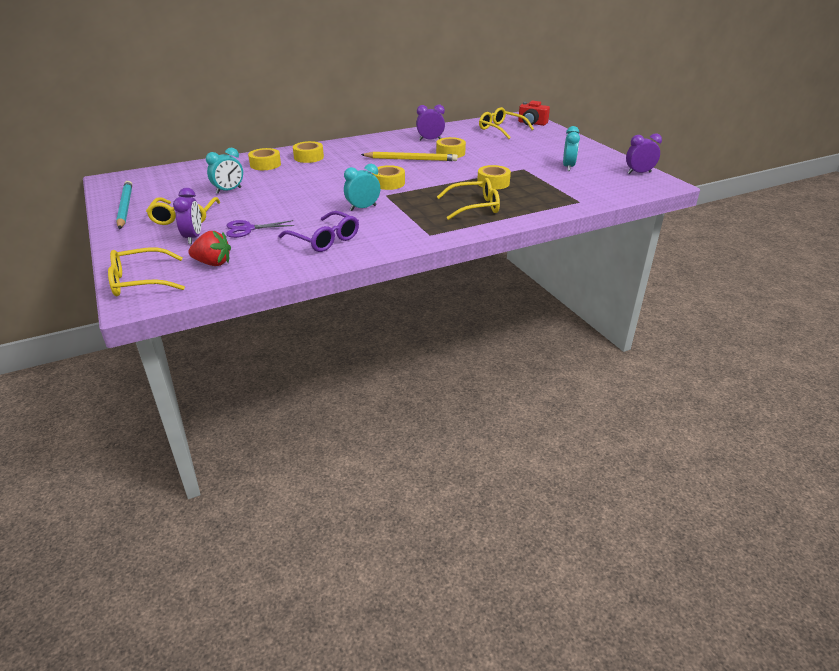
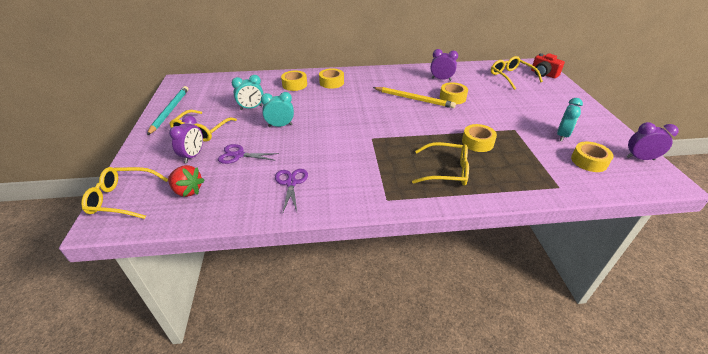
camera: 20 degrees right, 5 degrees up
purple glasses [279,211,359,252] -> purple scissors [275,169,308,212]
turquoise clock [344,164,380,211] -> turquoise clock moved to [261,92,294,127]
yellow tape [372,165,405,190] -> yellow tape moved to [571,142,614,172]

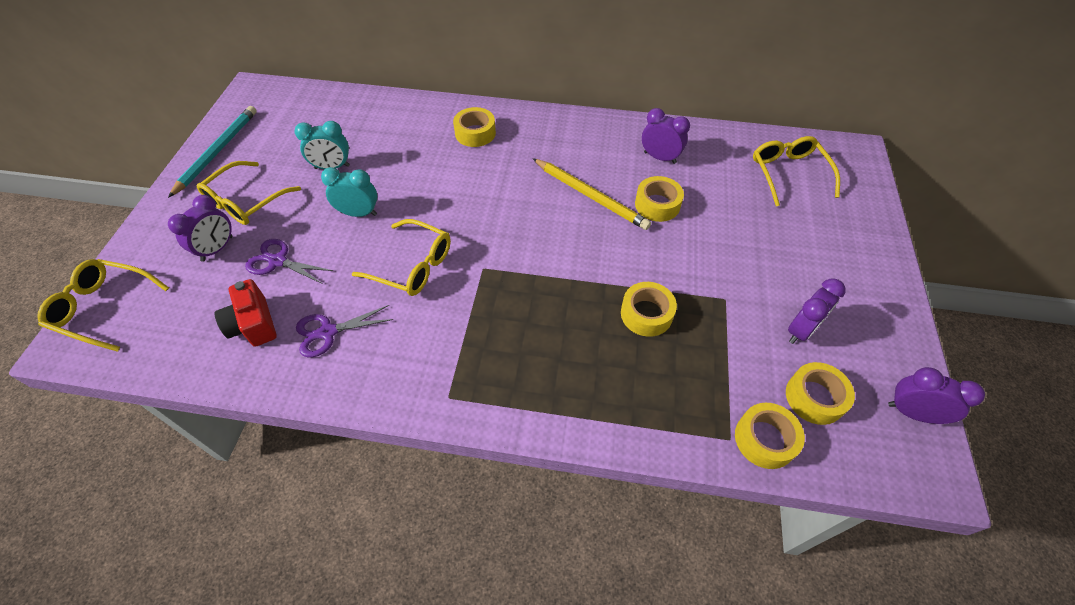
camera: 15 degrees right, 15 degrees up
red strawberry [168,165,204,197] -> none
purple scissors [275,169,308,212] -> purple scissors turned 120 degrees counterclockwise [296,305,393,357]
yellow tape [281,71,307,91] -> yellow tape moved to [735,403,805,469]
yellow glasses [412,142,469,186] -> yellow glasses moved to [352,219,451,296]
red camera [531,53,565,78] -> red camera moved to [215,279,277,347]
turquoise clock [557,98,583,141] -> purple clock [788,279,845,344]

